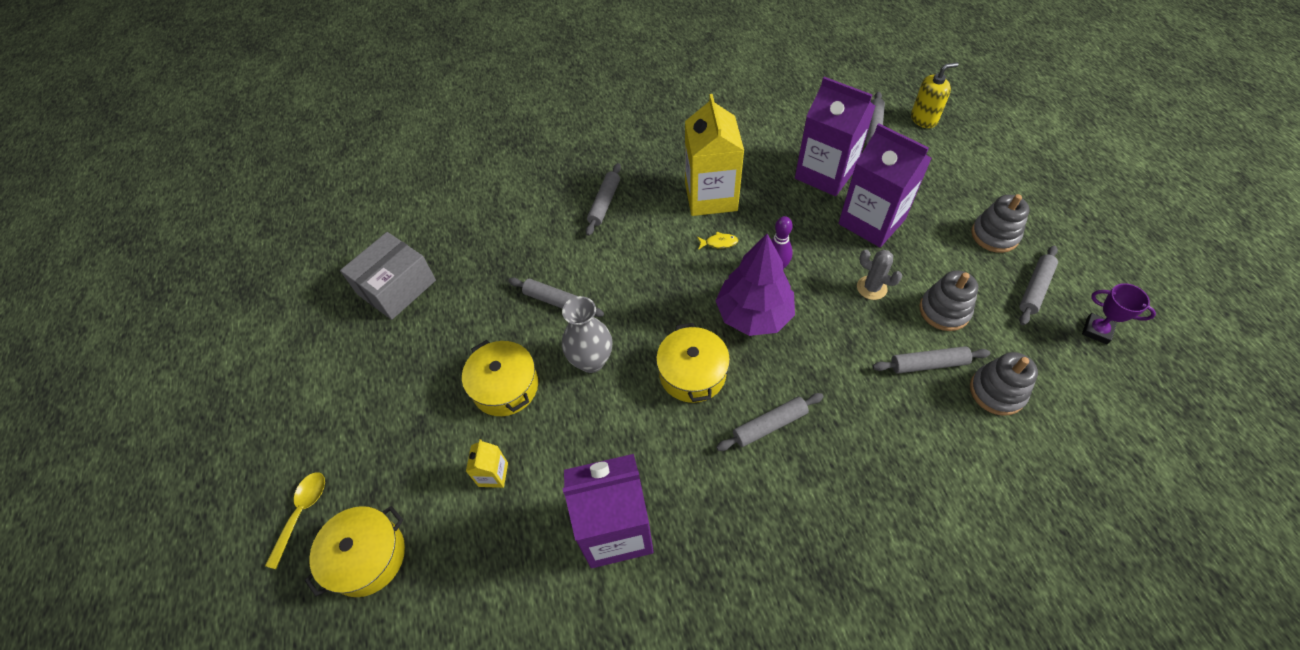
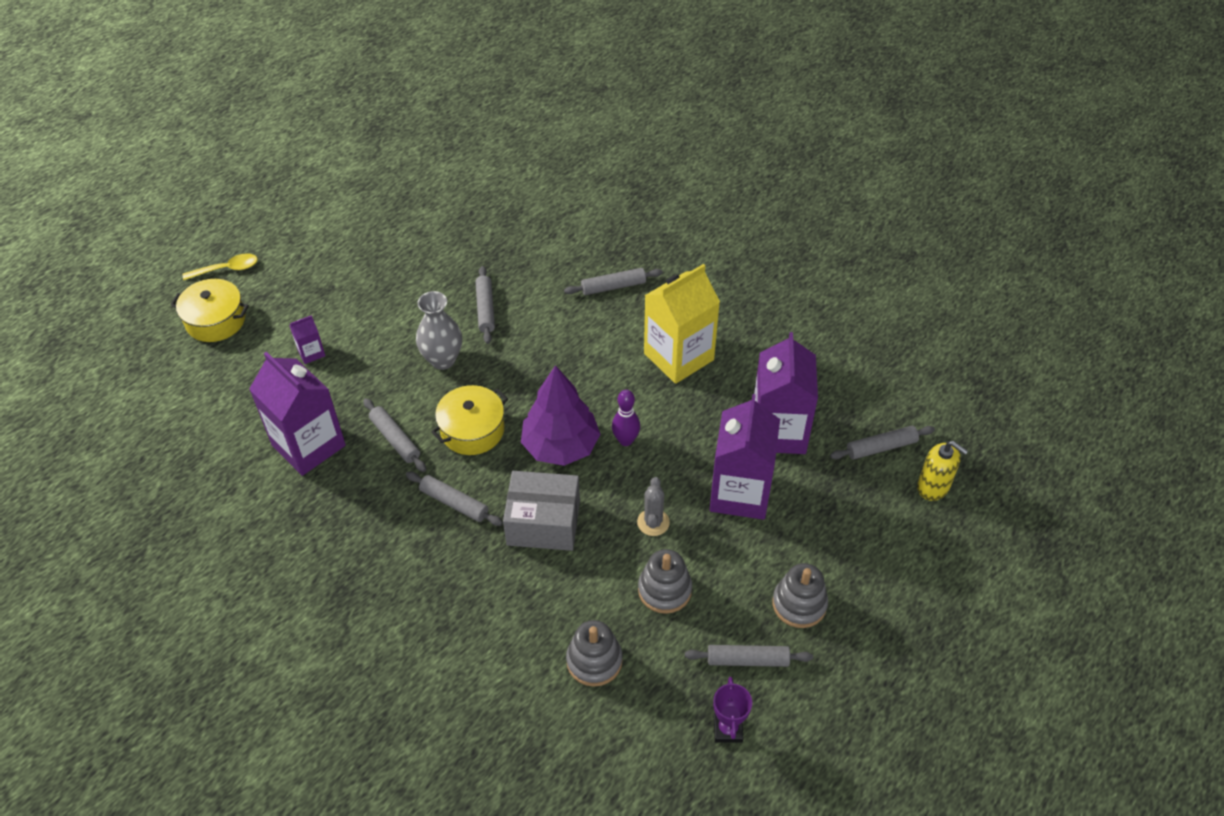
camera: 55 degrees right, 5 degrees down
grey box [340,232,436,320] -> grey box moved to [503,471,580,551]
yellow pot [462,340,538,416] -> none
yellow carton [466,439,508,488] -> purple carton [289,315,325,364]
yellow fish [697,232,738,250] -> none
grey rolling pin [873,346,990,374] -> grey rolling pin moved to [363,398,426,472]

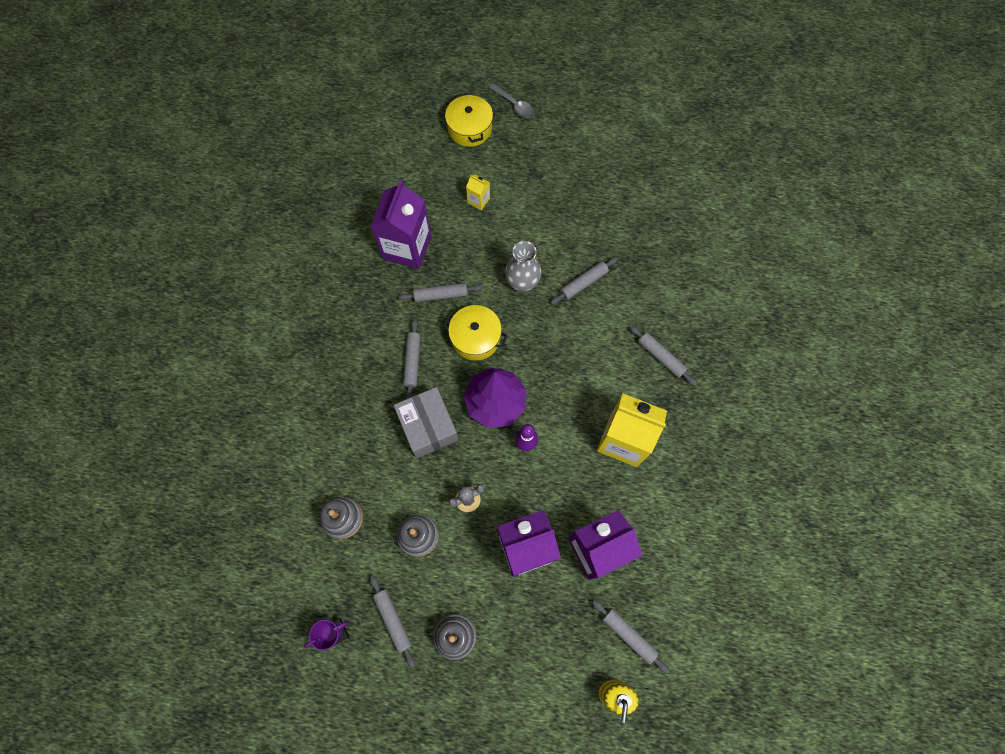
camera: 60 degrees right, 20 degrees up
yellow spoon [182,253,258,280] -> grey spoon [489,83,534,118]
purple carton [289,315,325,364] -> yellow carton [466,175,490,210]
grey rolling pin [363,398,426,472] -> grey rolling pin turned 60 degrees clockwise [398,283,482,302]

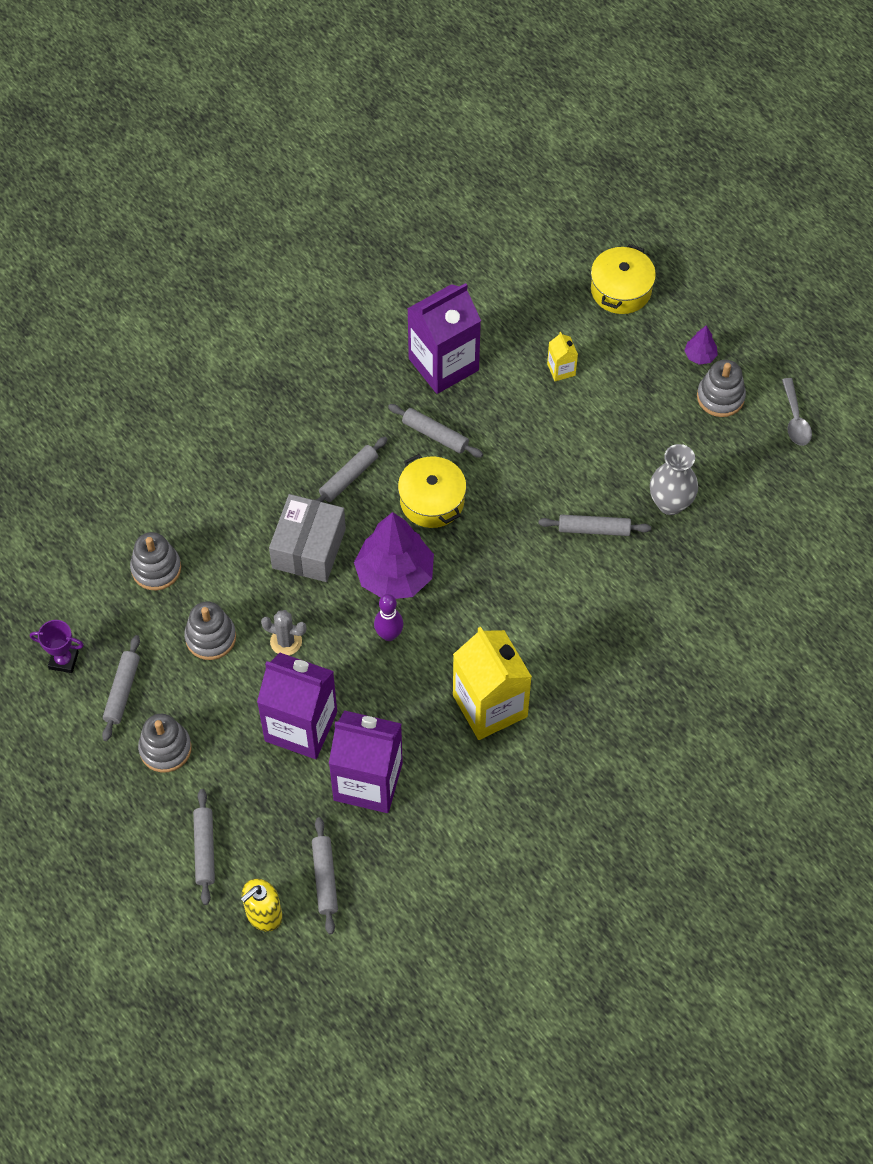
camera: 40 degrees right, 10 degrees down
grey spoon [489,83,534,118] -> grey spoon moved to [782,378,812,446]
grey vase [505,241,542,292] -> grey vase moved to [650,444,698,515]
grey rolling pin [630,325,697,386] -> grey rolling pin moved to [193,789,215,905]
none -> purple tree [684,326,718,365]
none -> grey stacking toy [697,360,746,417]

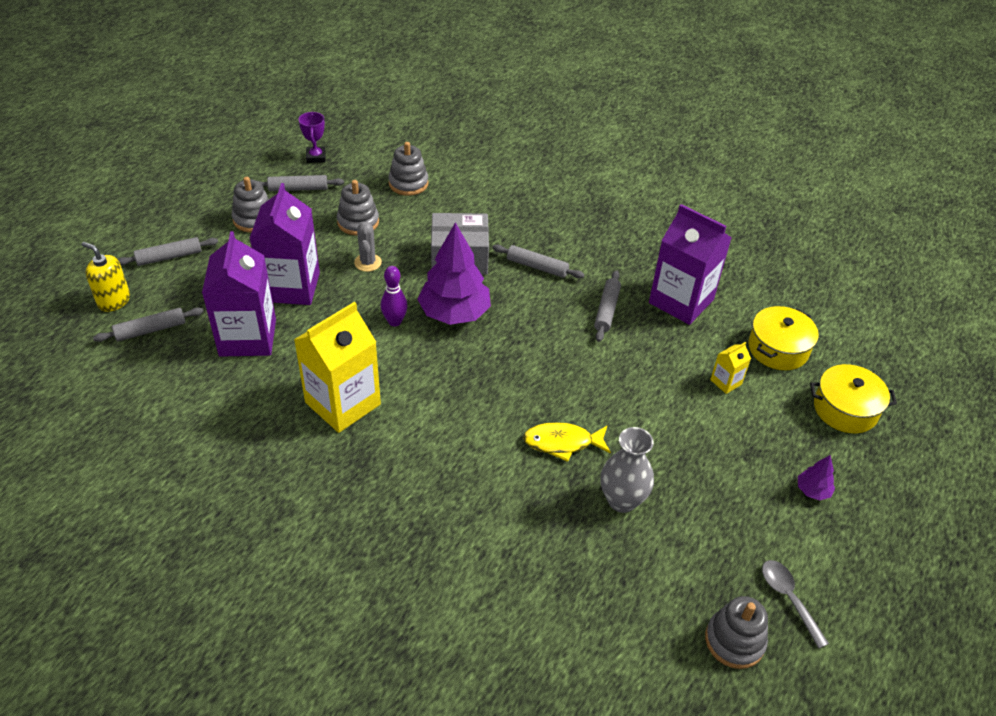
camera: 70 degrees right, 15 degrees down
yellow pot [398,454,467,528] -> yellow pot moved to [748,306,819,370]
grey rolling pin [538,514,651,536] -> yellow fish [523,422,611,462]
grey stacking toy [697,360,746,417] -> grey stacking toy moved to [705,596,768,669]
grey spoon [782,378,812,446] -> grey spoon turned 90 degrees clockwise [762,560,829,649]

